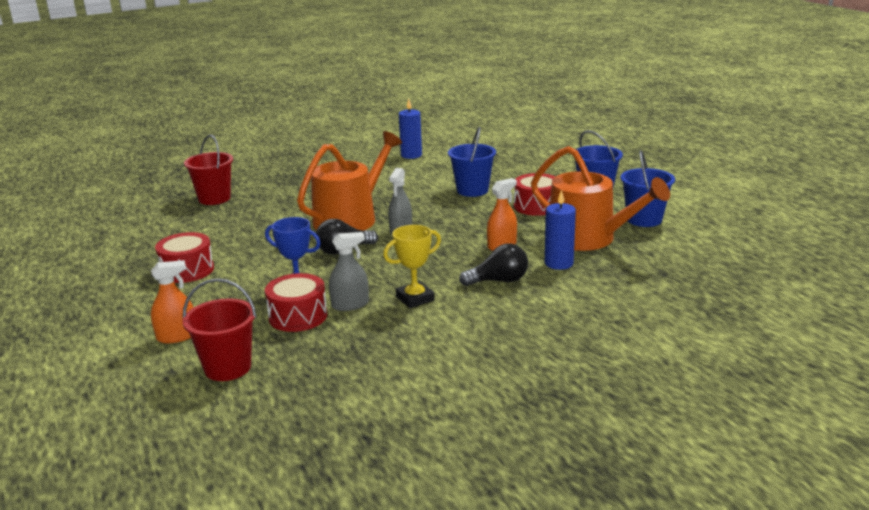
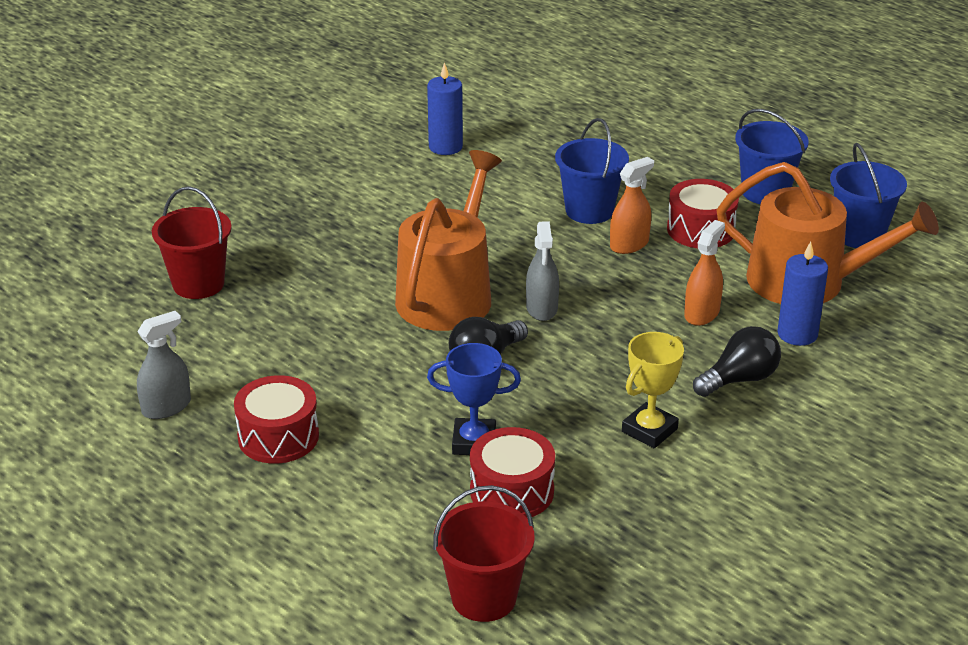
camera: 20 degrees left, 10 degrees up
orange spray bottle [151,260,194,343] -> orange spray bottle moved to [610,157,654,254]
grey spray bottle [329,232,369,311] -> grey spray bottle moved to [137,311,191,419]

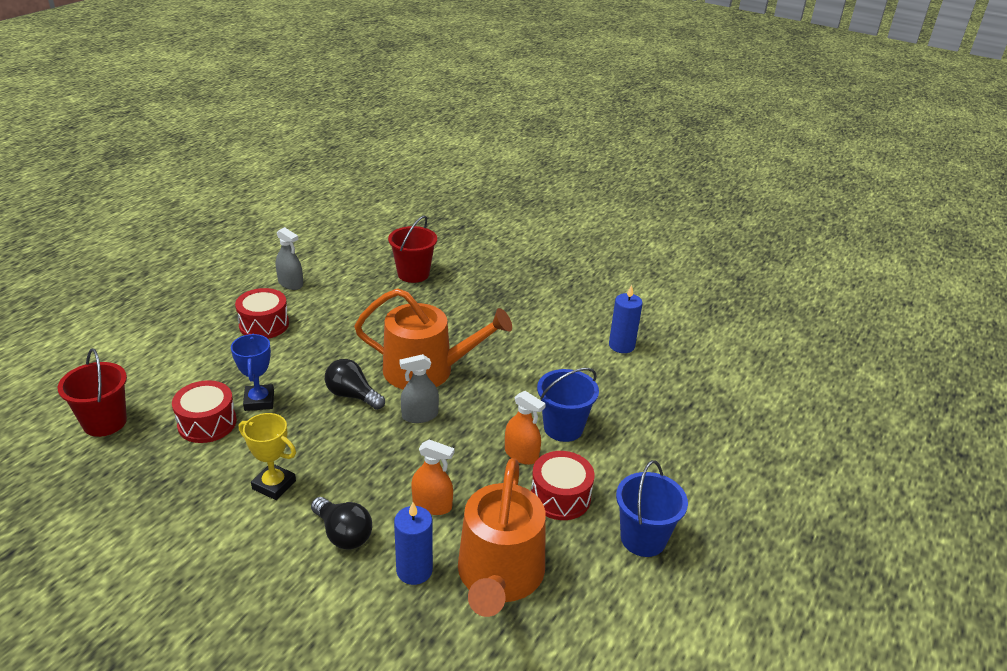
camera: 75 degrees right, 0 degrees up
blue bucket [830,143,907,248] -> none

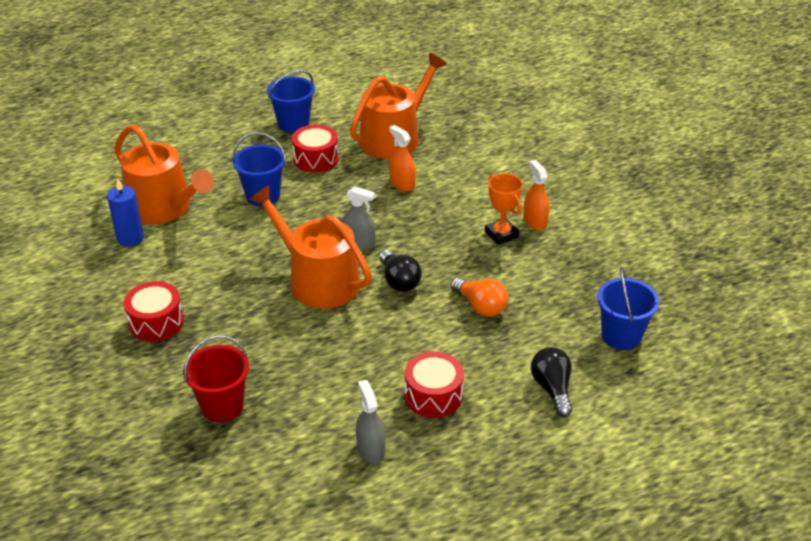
camera: 145 degrees left, 5 degrees up
red bucket [58,348,127,437] -> blue bucket [597,267,659,350]
red drum [172,380,237,443] -> red drum moved to [124,281,184,342]
blue trophy [231,334,274,411] -> orange light bulb [451,278,508,316]
yellow trophy [239,413,296,500] -> orange trophy [485,173,523,245]
black light bulb [311,497,372,550] -> black light bulb moved to [531,347,572,417]
blue candle [394,502,433,585] -> none
orange spray bottle [505,391,546,465] -> orange spray bottle moved to [524,160,549,230]
none -> orange watering can [114,125,214,224]

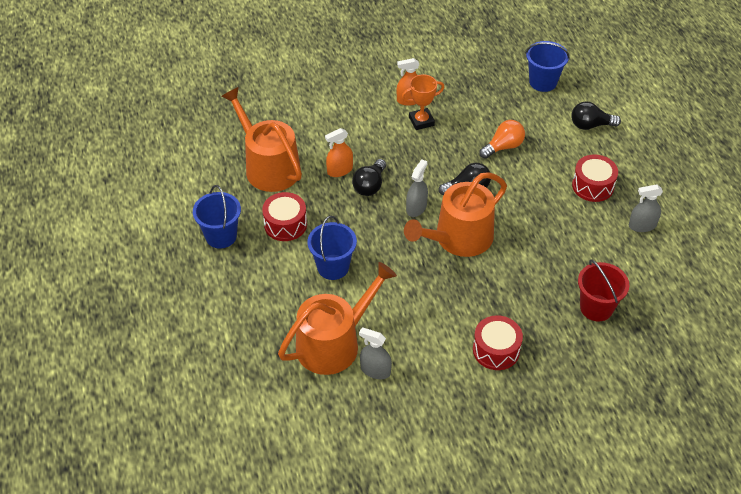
camera: 80 degrees left, 10 degrees up
blue candle [107,179,144,246] -> grey spray bottle [359,327,392,379]
none -> black light bulb [352,159,386,196]

